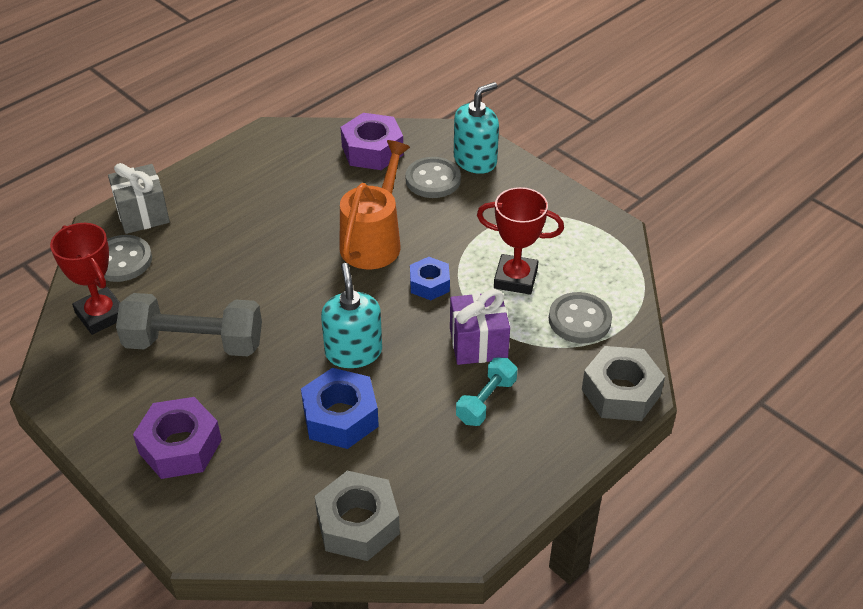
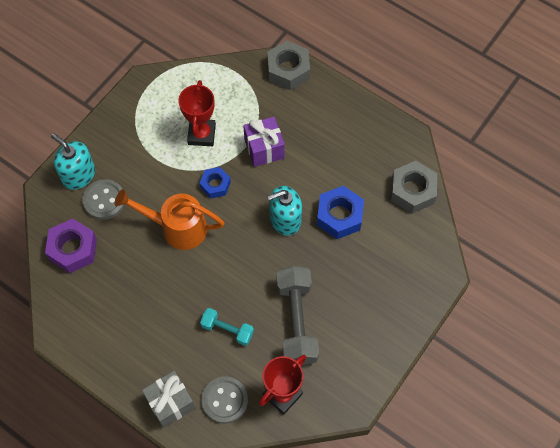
camera: 100 degrees left, 20 degrees up
purple nut [133,397,222,479] -> none
turquoise dumbbell [456,357,517,426] -> turquoise dumbbell moved to [200,308,254,346]
grey button [549,292,612,343] -> none

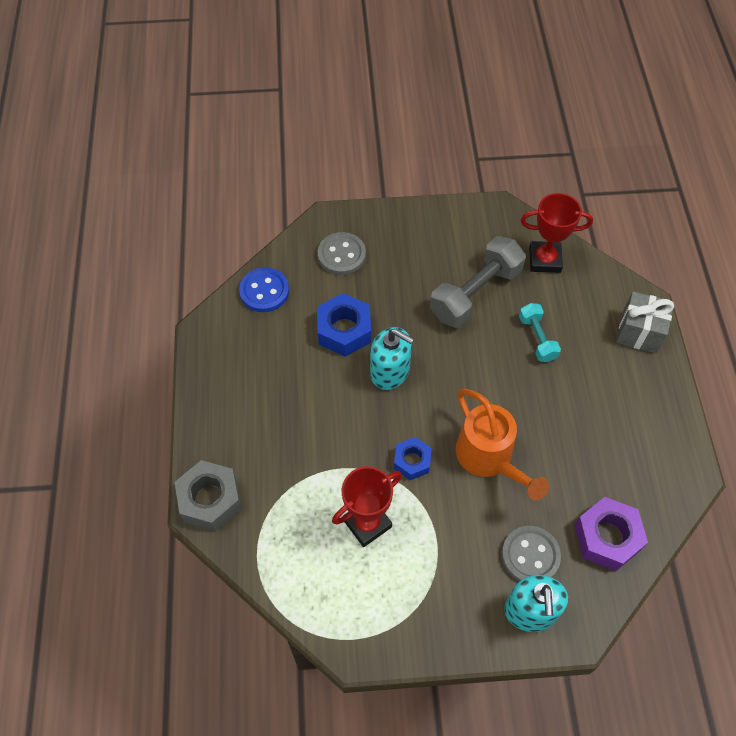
camera: 130 degrees left, 5 degrees down
grey button [202,376,248,424] -> grey button moved to [318,232,366,275]
purple gift [243,117,285,167] -> none
grey nut [391,161,437,214] -> blue button [239,267,289,312]

